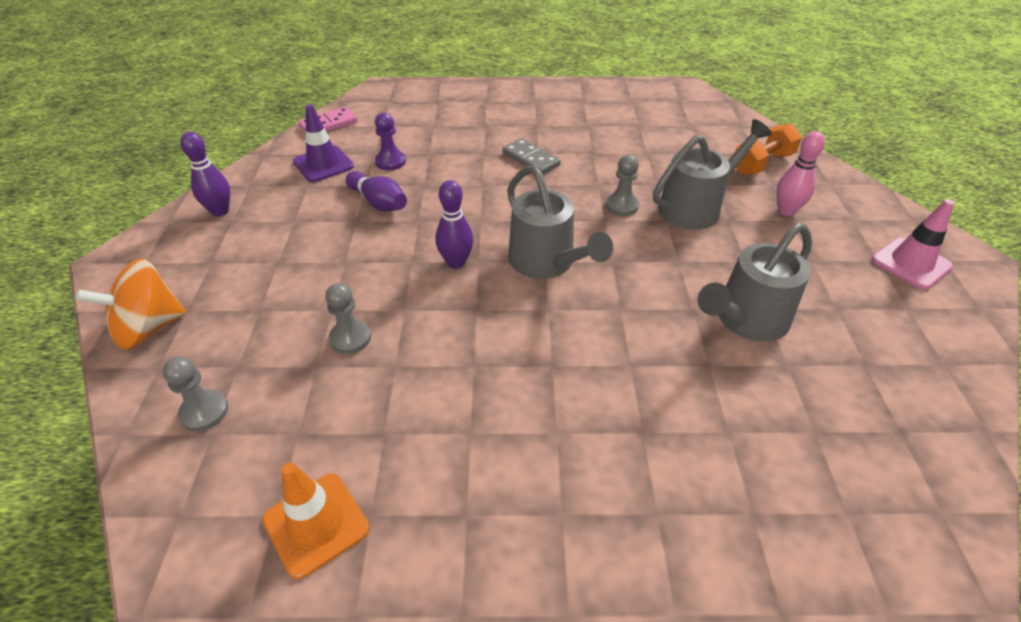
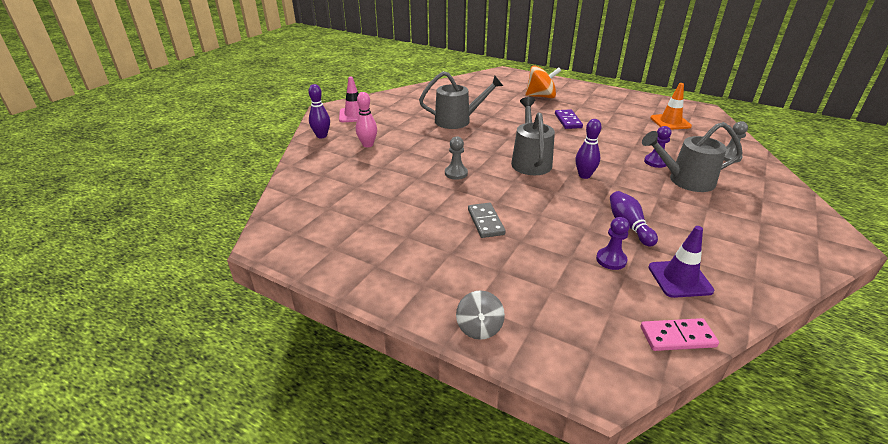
camera: 150 degrees left, 10 degrees down
orange spinning top [75,258,187,350] -> orange spinning top moved to [525,65,561,98]
purple bowling pin [180,132,230,217] -> purple bowling pin moved to [308,84,330,138]
grey pawn [325,283,371,354] -> purple pawn [644,126,671,168]
grey watering can [653,119,772,230] -> grey watering can moved to [642,122,742,192]
orange dumbbell [736,124,802,175] -> none
none -> grey spinning top [456,290,505,340]
none -> purple domino [555,109,583,129]

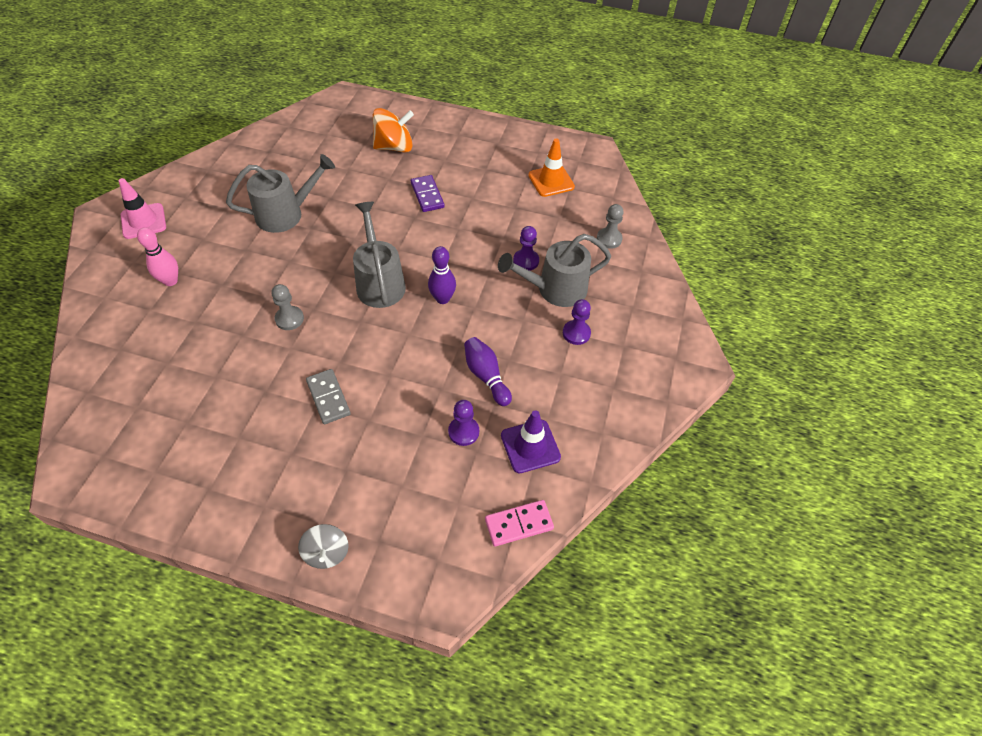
camera: 15 degrees left, 20 degrees up
purple bowling pin [308,84,330,138] -> none
none -> purple pawn [563,299,591,345]

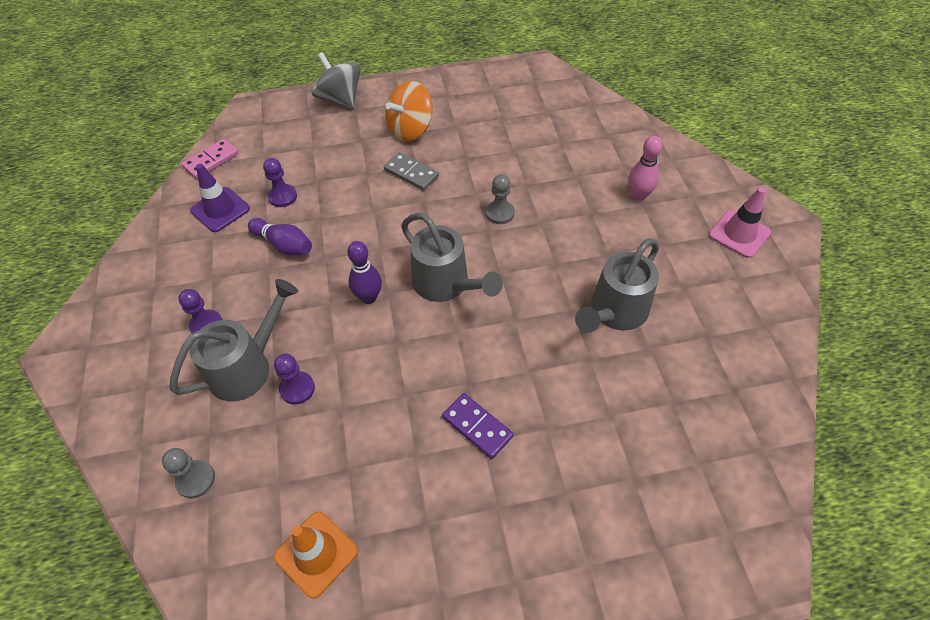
camera: 155 degrees right, 0 degrees up
grey spinning top [298,524,349,569] -> grey spinning top [311,52,361,109], size x1.60
orange spinning top [373,108,414,153] -> orange spinning top moved to [386,81,433,142]

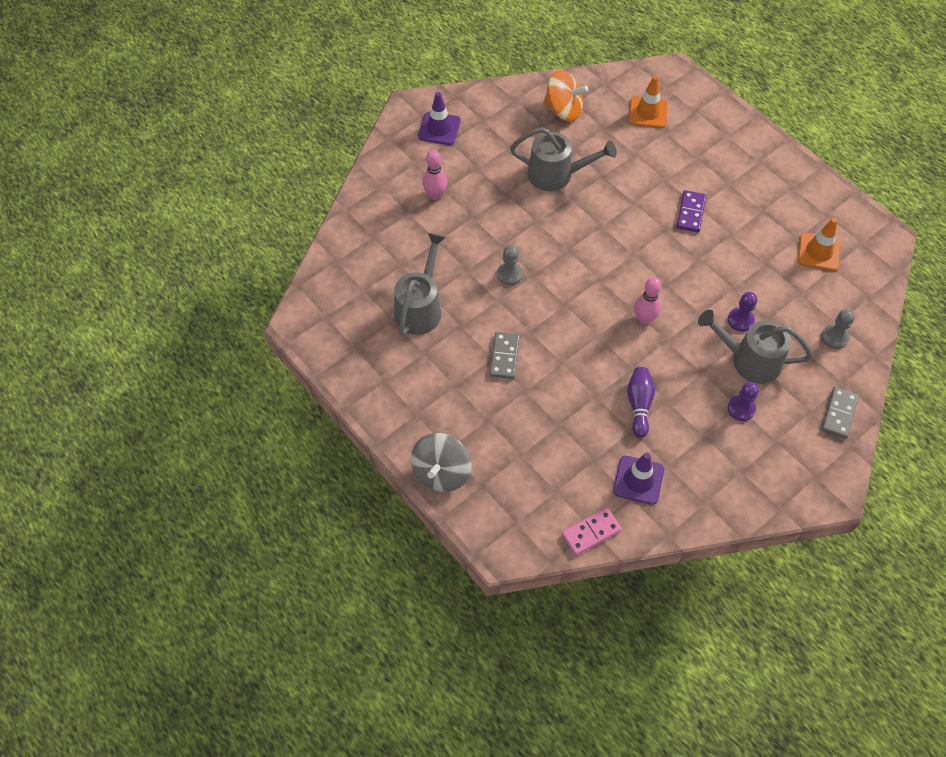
camera: 120 degrees left, 5 degrees up
pink domino [182,139,239,179] -> pink domino turned 45 degrees counterclockwise [562,508,622,556]
purple pawn [263,158,297,207] -> none
purple bowling pin [347,241,382,304] -> pink bowling pin [634,277,661,325]
orange spinning top [386,81,433,142] -> orange spinning top moved to [543,70,588,121]
grey watering can [401,213,503,302] -> grey watering can moved to [394,233,446,336]
pink traffic cone [709,187,771,258] -> purple traffic cone [418,92,461,145]
none -> orange traffic cone [629,76,668,128]
none -> grey domino [821,387,859,439]

